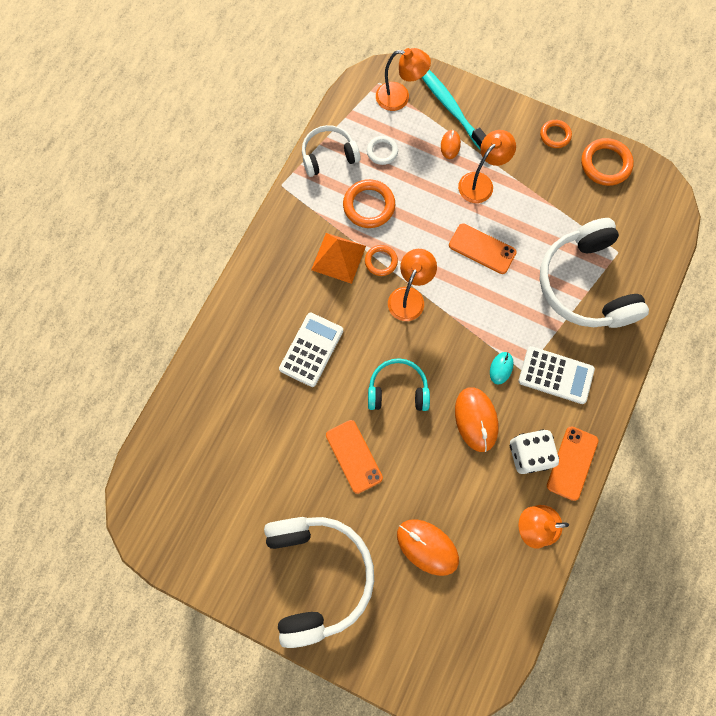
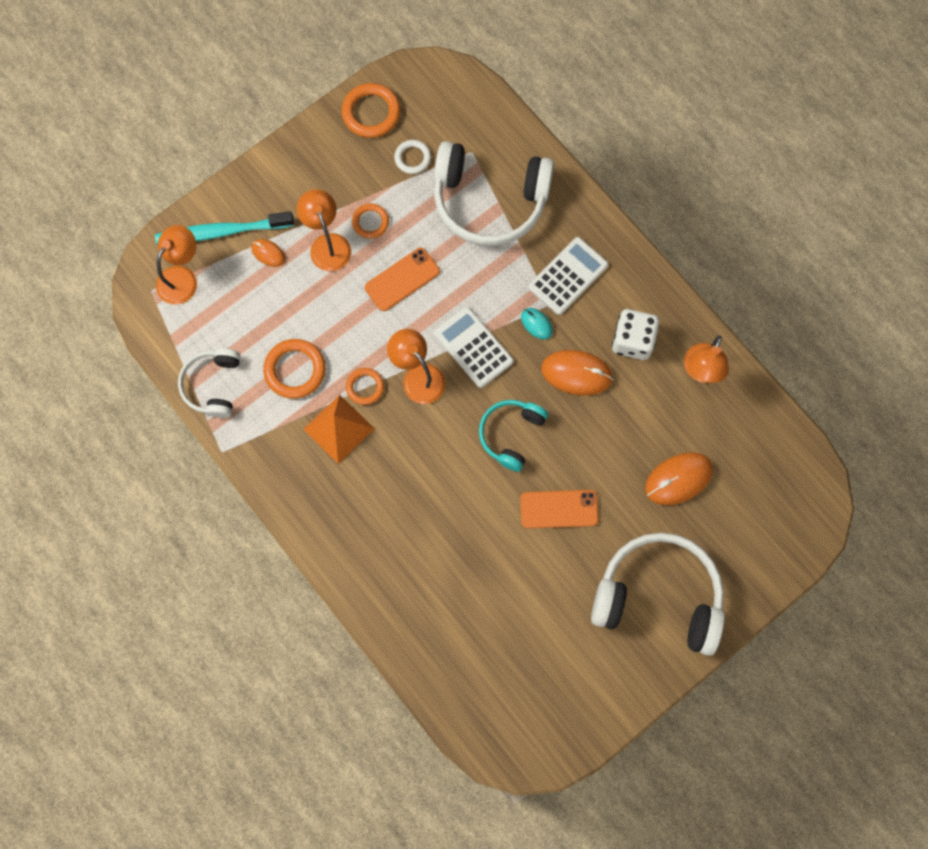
camera: 65 degrees left, 0 degrees up
white calculator [279,313,343,387] -> white calculator moved to [434,307,513,388]
white ring [367,136,398,165] -> white ring moved to [394,140,431,174]
orange ring [540,120,572,148] -> orange ring moved to [352,204,389,239]
orange phone [547,426,598,501] -> none

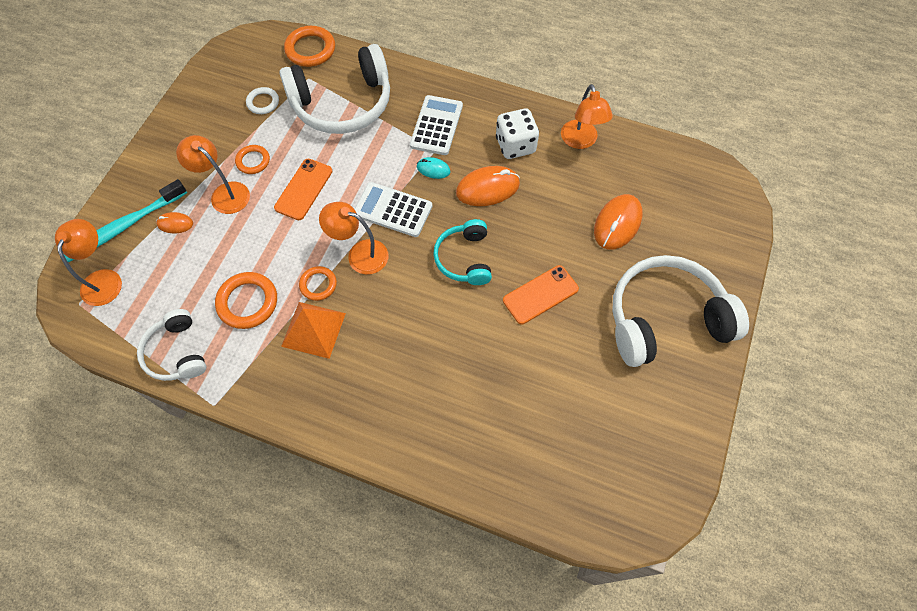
camera: 30 degrees left, 10 degrees down
orange ring [342,83,400,138] -> orange ring moved to [284,26,335,67]

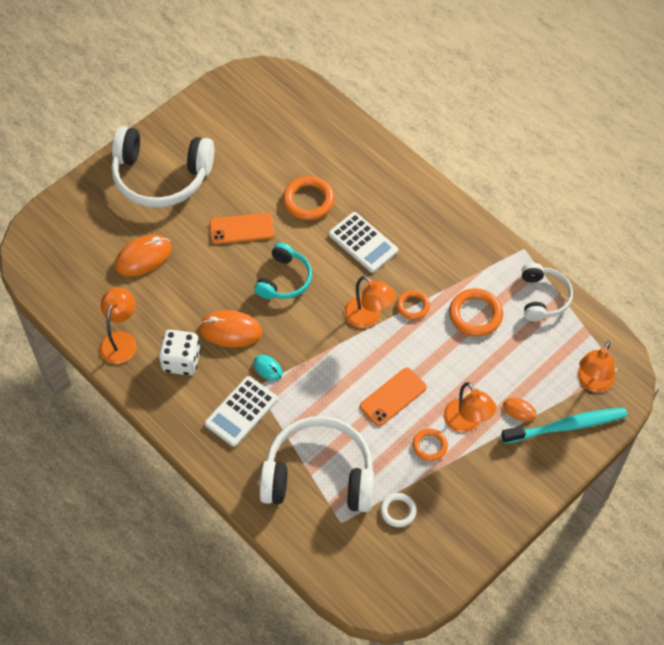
camera: 155 degrees left, 5 degrees down
orange pyramid [281,302,346,359] -> none
orange ring [284,26,335,67] -> orange ring moved to [283,176,335,220]
white calculator [355,182,432,237] -> white calculator moved to [329,212,398,273]

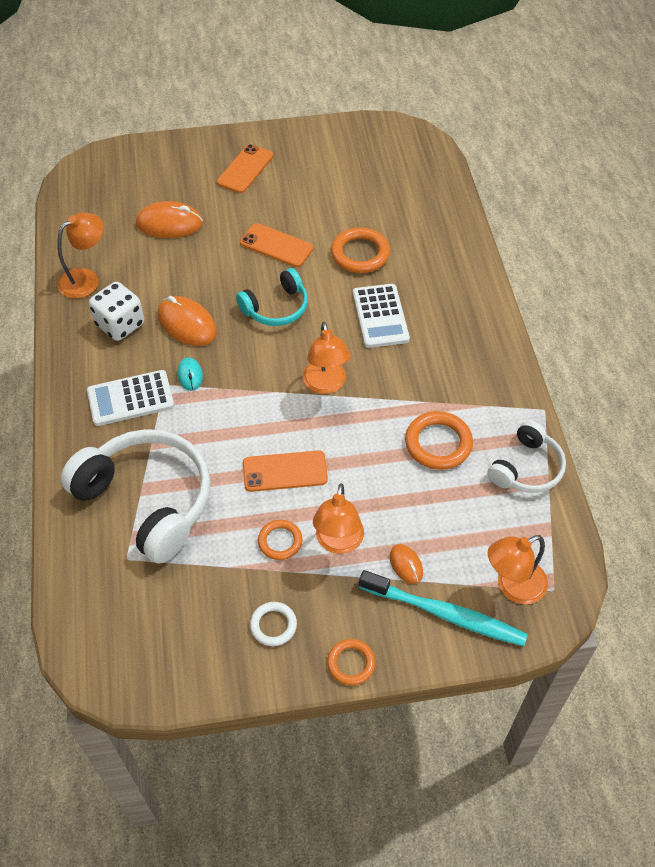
camera: 35 degrees right, 5 degrees down
white headphones [111,126,214,208] -> orange phone [217,144,273,193]
white ring [380,493,417,527] -> white ring moved to [250,602,297,646]
orange ring [397,290,430,320] -> orange ring moved to [327,639,375,685]

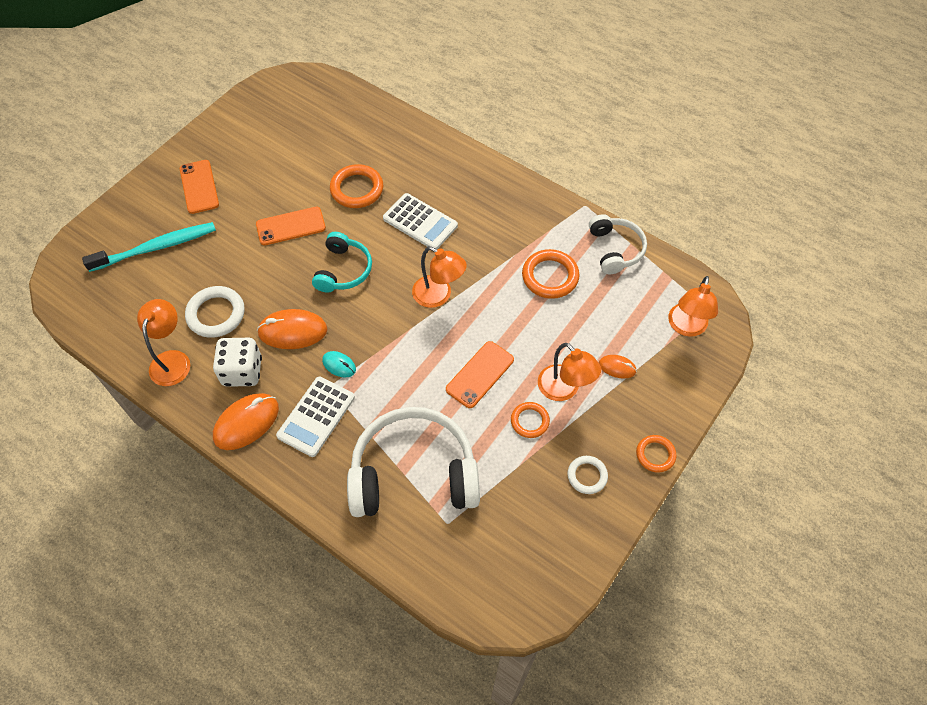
camera: 45 degrees left, 5 degrees up
orange mouse [136,201,203,238] -> orange mouse moved to [213,393,279,450]
turquoise toothbrush [359,570,528,646] -> turquoise toothbrush moved to [82,222,216,272]
none -> white ring [185,286,245,338]

